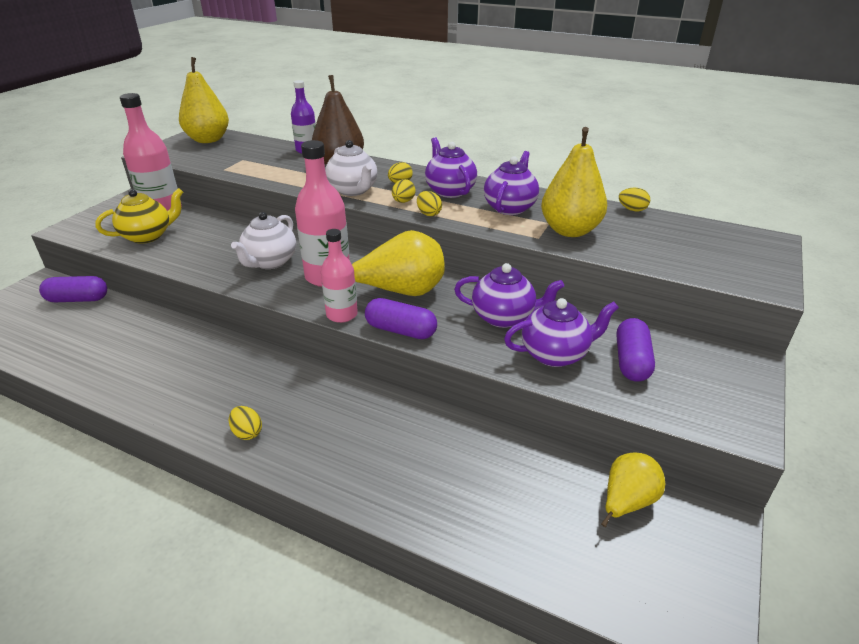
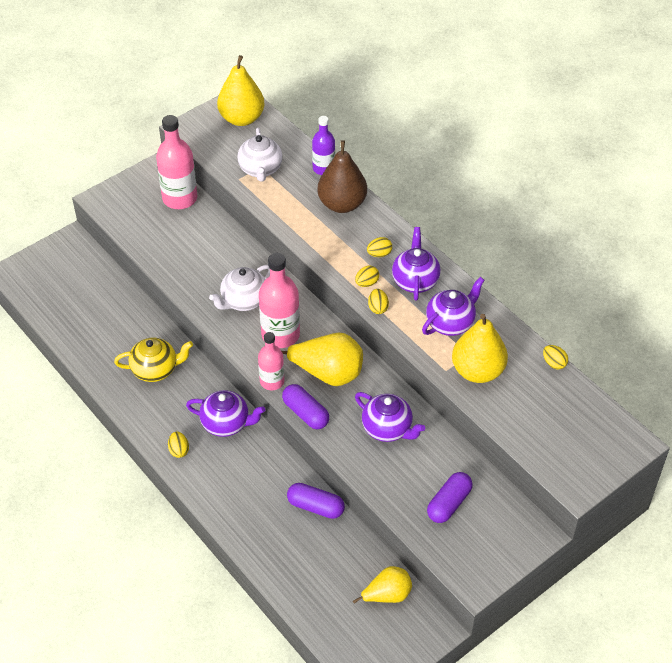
camera: 25 degrees right, 15 degrees up
purple capsule [39,276,107,302] -> purple capsule moved to [287,483,345,519]
yellow teapot [95,188,183,244] -> yellow teapot moved to [114,338,193,382]
white teapot [325,140,378,196] -> white teapot moved to [237,128,282,182]
purple teapot [504,298,619,367] -> purple teapot moved to [186,390,265,437]

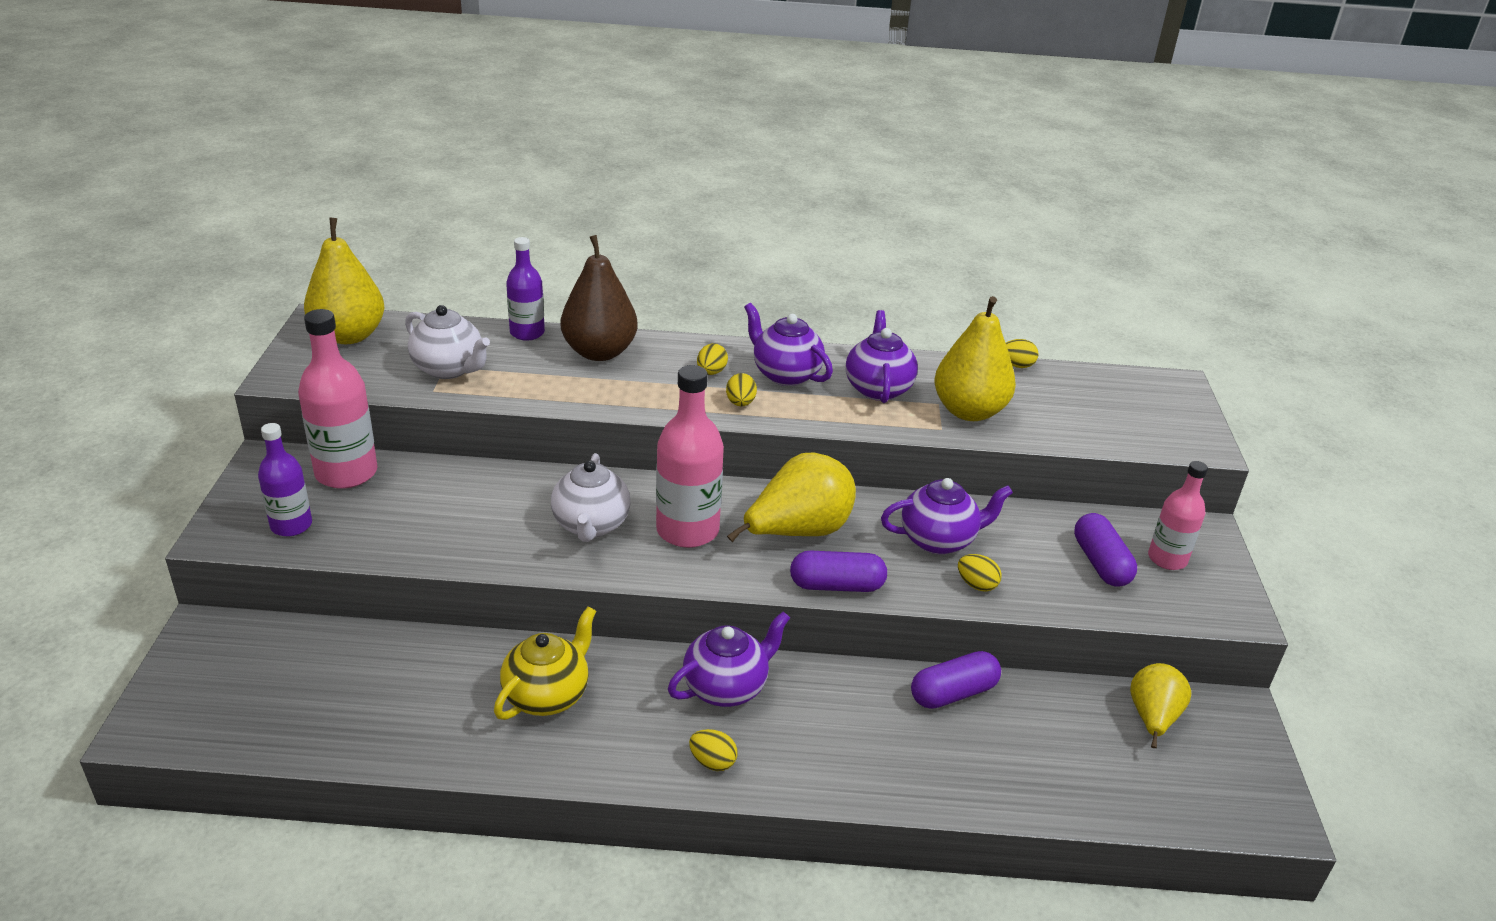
camera: 50 degrees left, 15 degrees down
pink bottle [258,332,284,390] -> pink bottle moved to [1148,461,1208,570]
yellow egg [368,289,389,314] -> yellow egg moved to [958,554,1002,591]
none -> purple bottle [258,423,312,537]

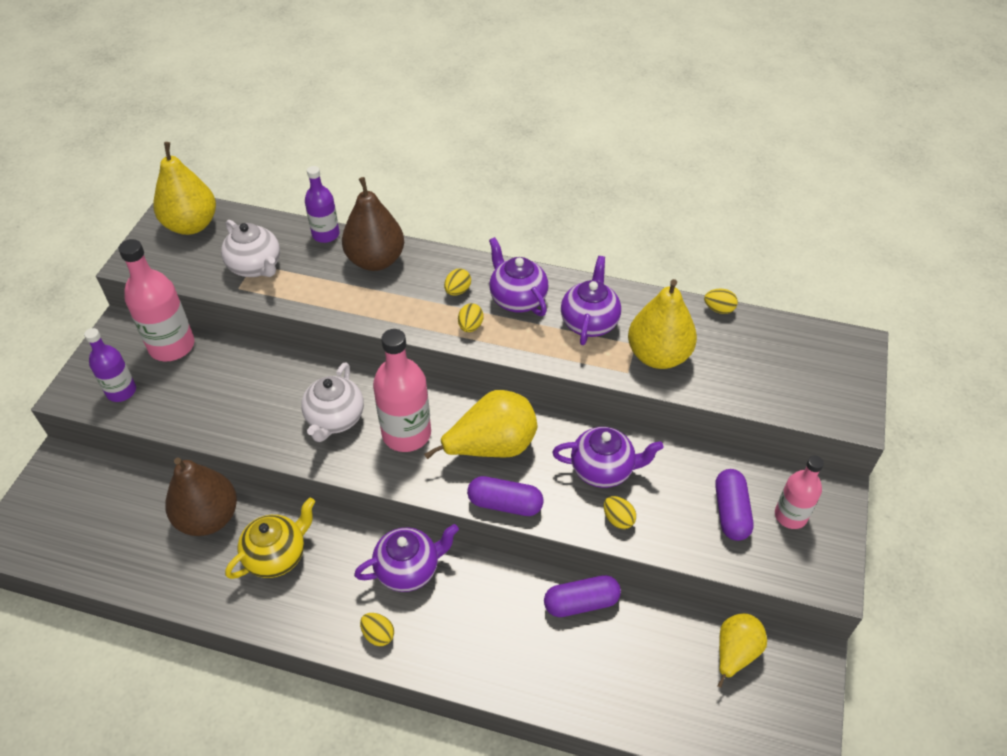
camera: 15 degrees right, 15 degrees up
none -> brown pear [165,457,237,536]

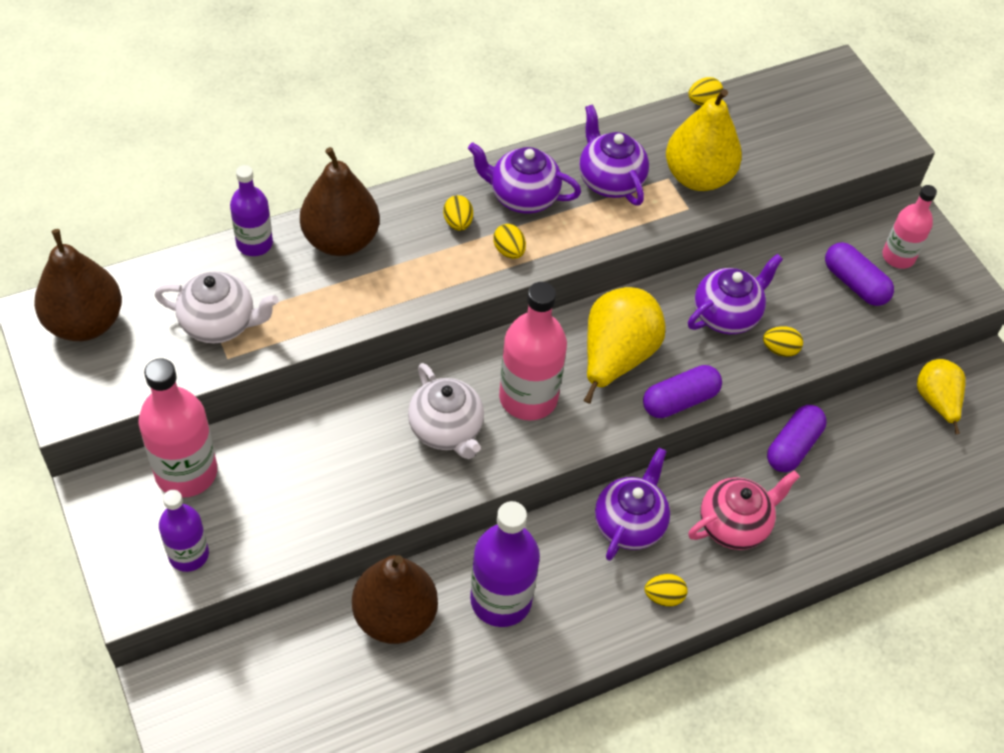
camera: 45 degrees left, 5 degrees up
yellow pear [153,142,216,235] -> brown pear [34,229,122,341]
yellow teapot [225,498,315,579] -> purple bottle [470,501,540,627]
none -> pink teapot [688,470,800,550]

